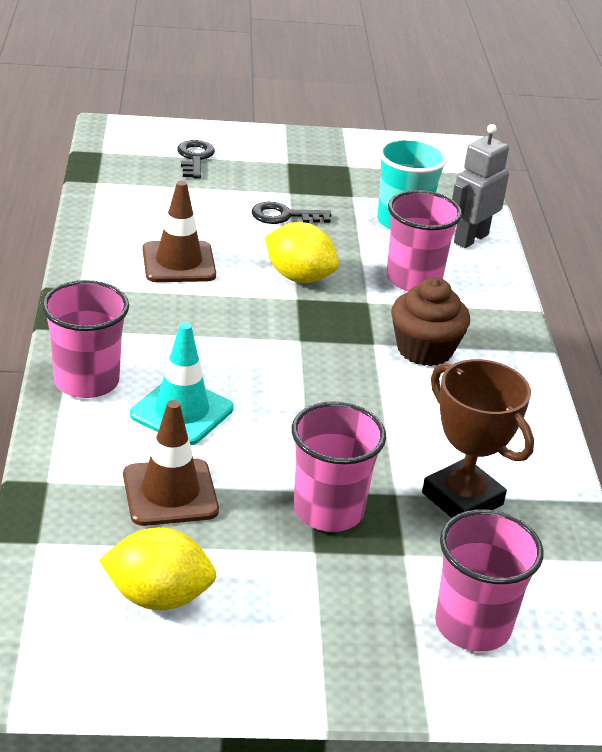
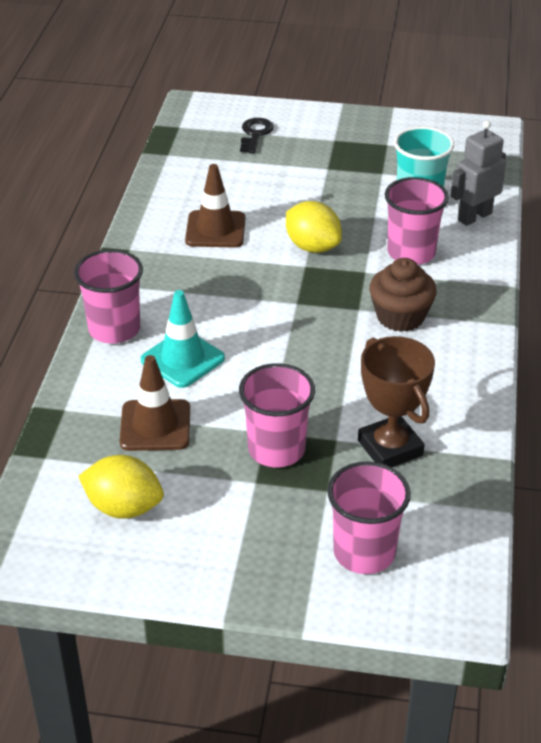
camera: 15 degrees right, 5 degrees up
black key [251,202,331,224] -> none

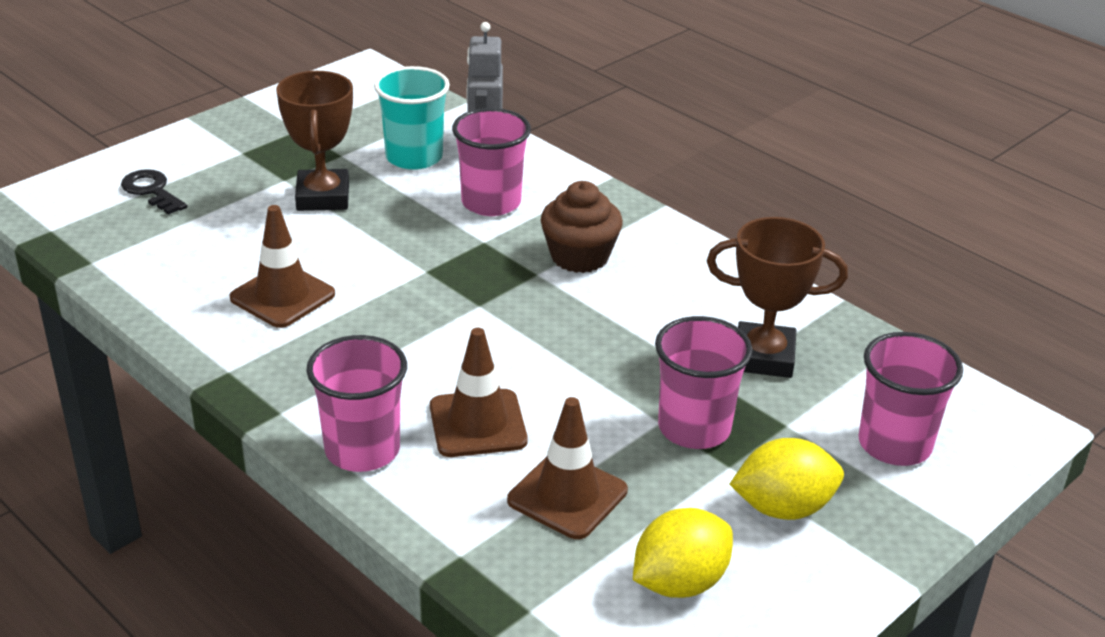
camera: 55 degrees left, 5 degrees down
turquoise traffic cone [141,290,225,388] -> brown traffic cone [430,328,528,457]
yellow lemon [286,201,342,253] -> yellow lemon moved to [729,438,844,520]
none -> brown trophy [276,71,353,211]

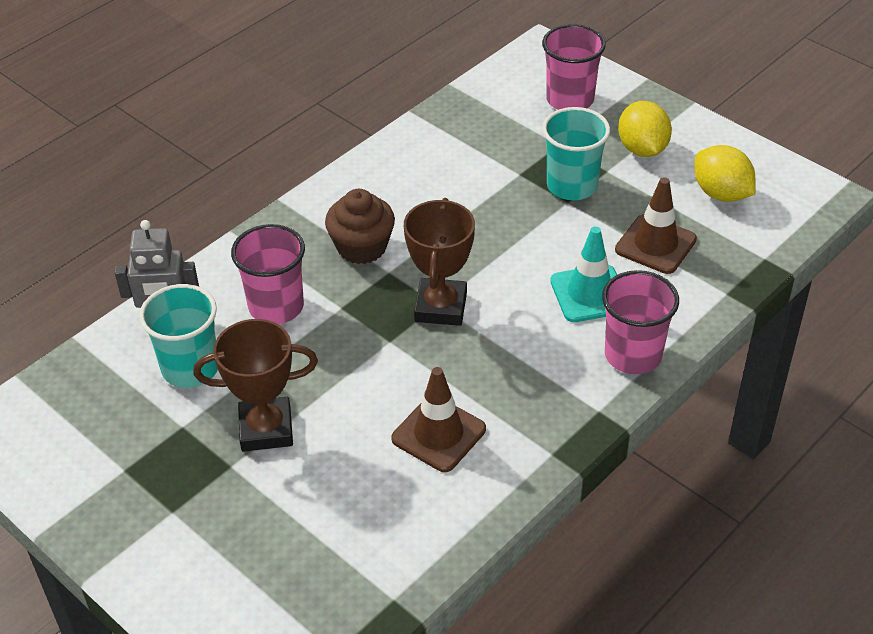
camera: 90 degrees left, 10 degrees up
black key [121,169,187,215] -> none
brown traffic cone [430,328,528,457] -> turquoise traffic cone [550,226,617,322]
pink cup [655,316,753,449] -> turquoise cup [542,107,610,200]
brown trophy [707,217,848,378] -> brown trophy moved to [404,198,475,326]

